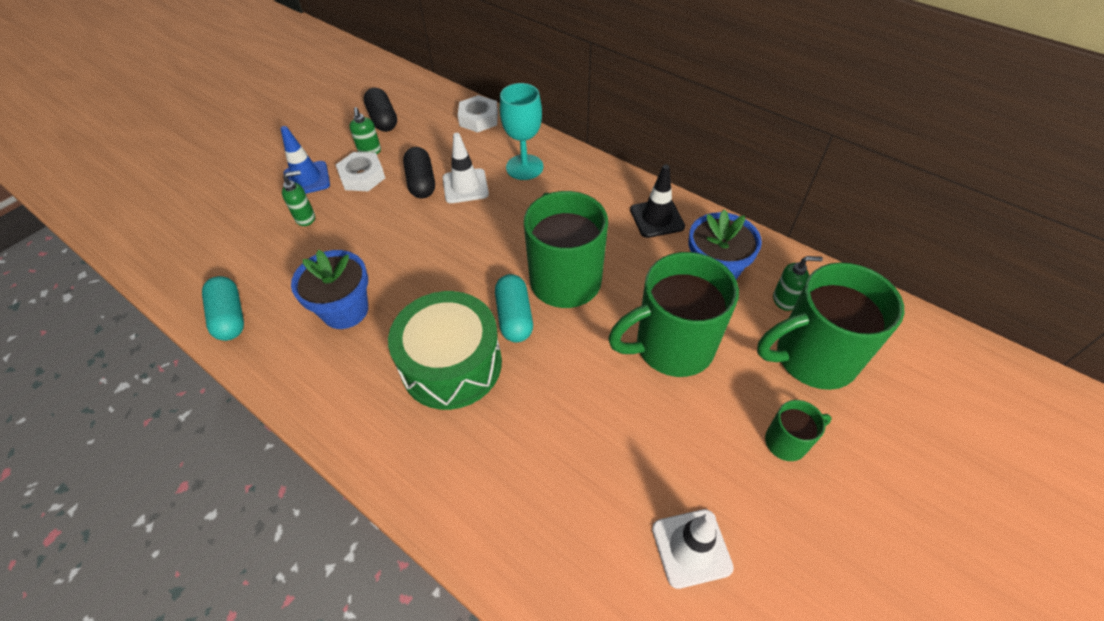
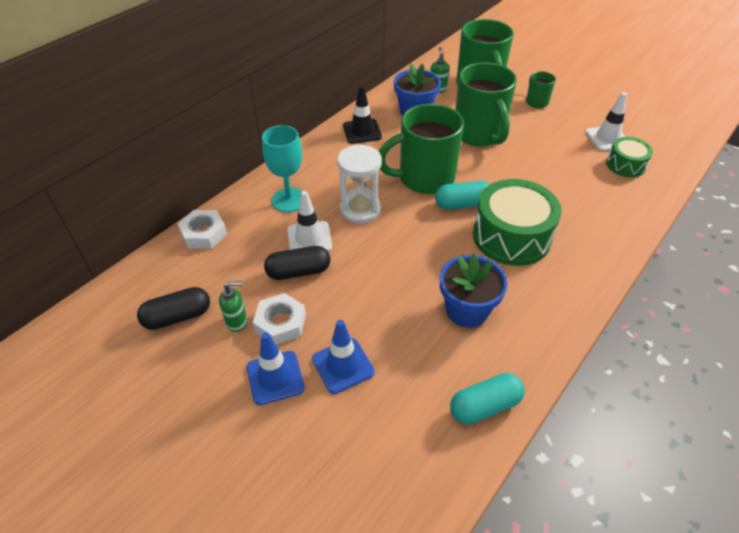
camera: 90 degrees left, 5 degrees down
green soap dispenser [282,170,315,226] -> blue traffic cone [312,320,375,394]
none -> white hourglass [337,144,382,224]
none -> green drum [606,137,653,177]

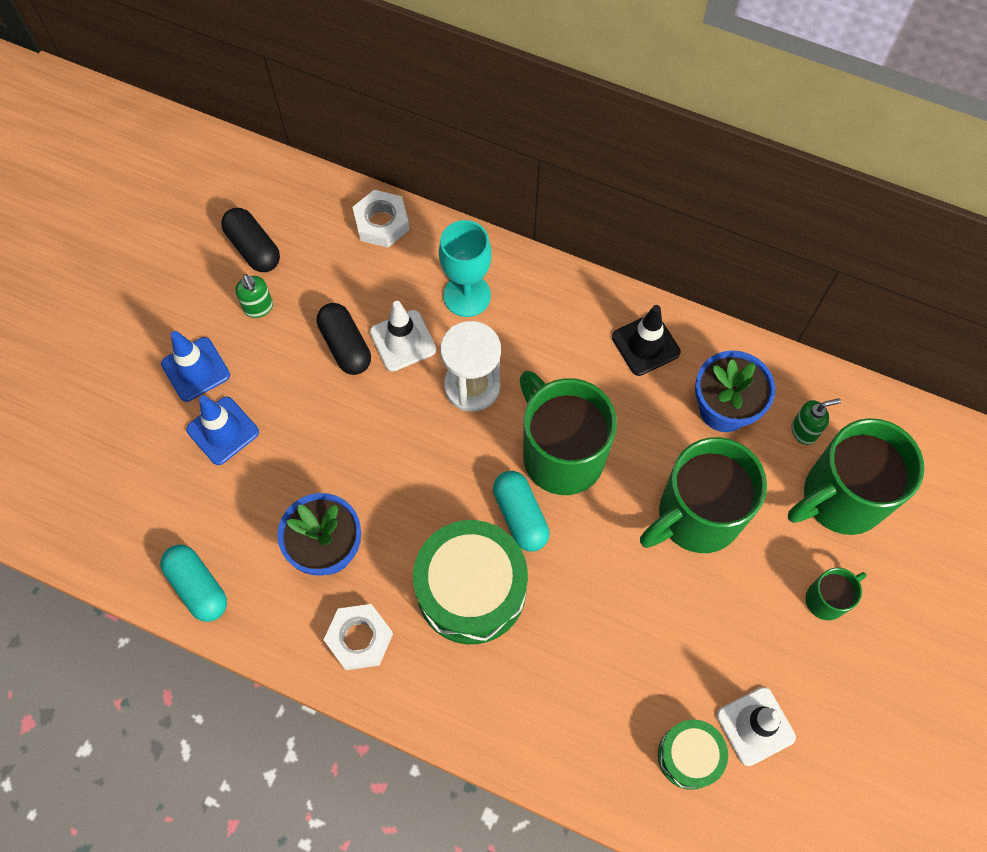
camera: 75 degrees right, 20 degrees up
white nut [253,293,306,345] -> white nut moved to [324,604,393,670]

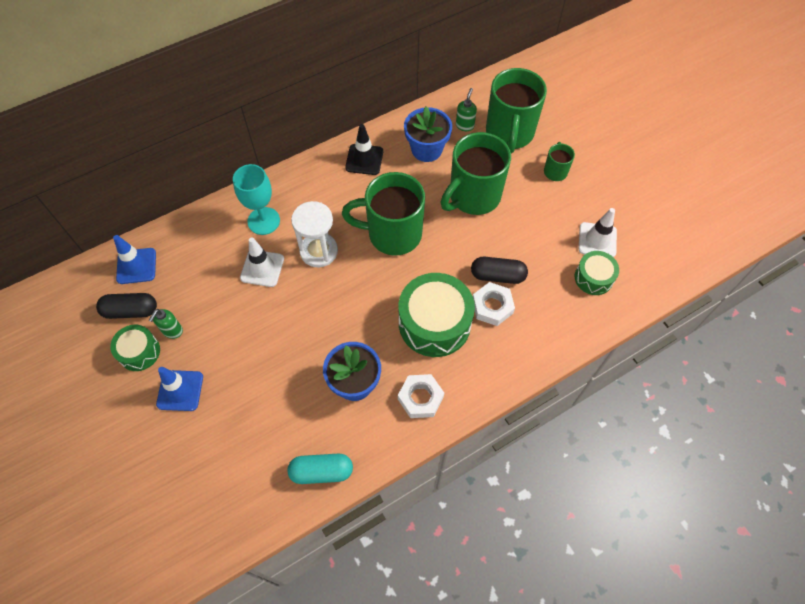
camera: 55 degrees left, 5 degrees down
blue traffic cone [186,396,259,465] -> blue traffic cone moved to [113,235,156,284]
green soap dispenser [235,274,273,318] -> green soap dispenser turned 105 degrees clockwise [148,309,183,339]
black capsule [317,303,371,375] -> black capsule moved to [471,257,528,284]
white nut [353,190,410,248] -> white nut moved to [473,282,515,326]
turquoise capsule [493,471,550,551] -> none
green mug [640,437,767,553] -> green mug turned 45 degrees clockwise [441,132,511,215]
none -> green drum [110,325,160,371]

